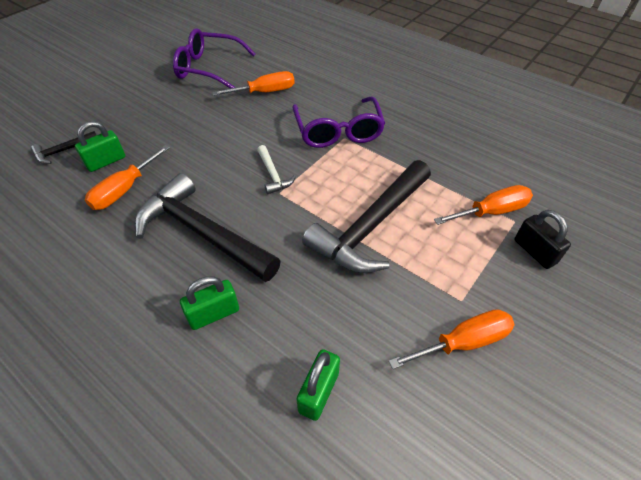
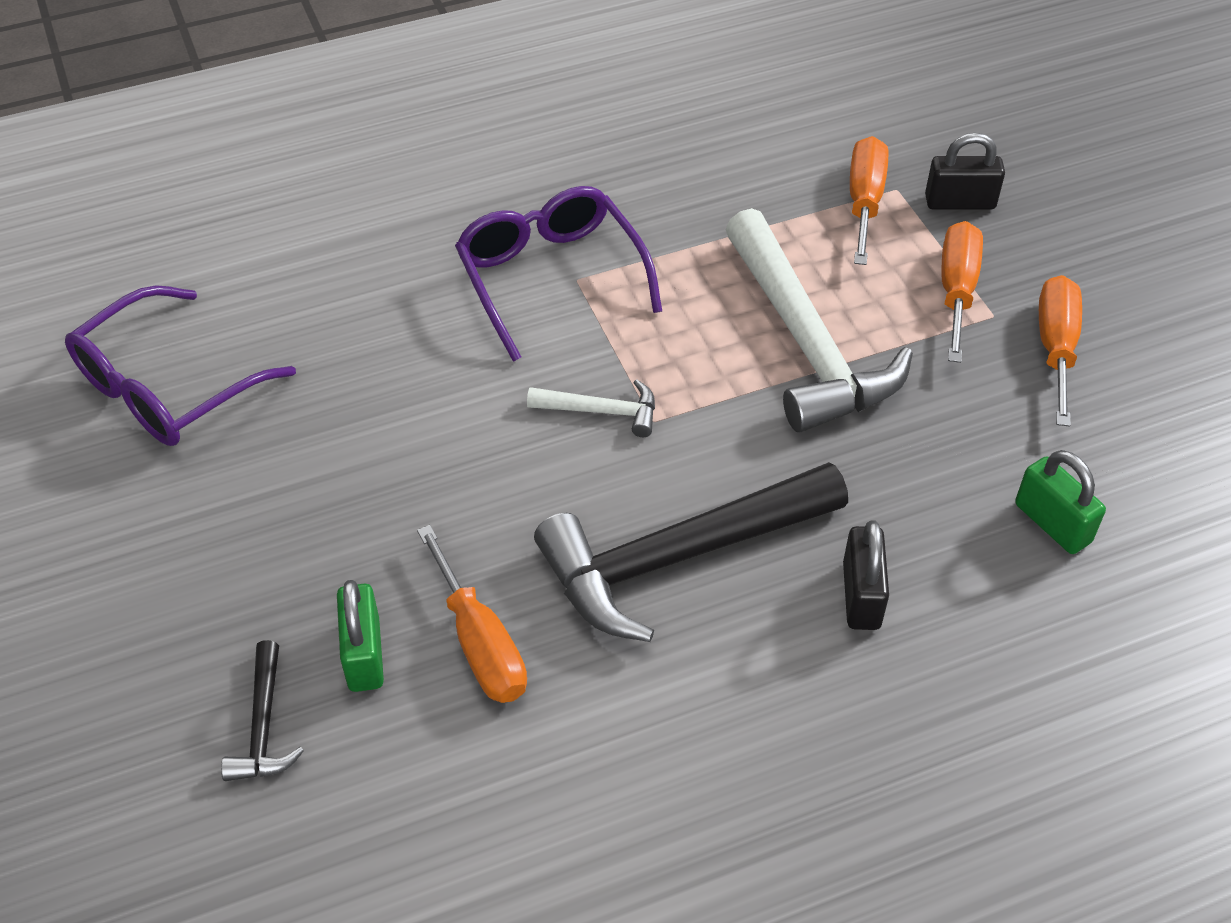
camera: 60 degrees left, 0 degrees up
green padlock [180,276,239,330] -> black padlock [843,520,889,630]
orange screwdriver [212,71,295,96] -> orange screwdriver moved to [941,221,983,363]
purple glasses [292,96,385,148] -> purple glasses turned 135 degrees counterclockwise [455,186,662,362]
black hammer [302,160,431,273] -> white hammer [725,208,913,433]

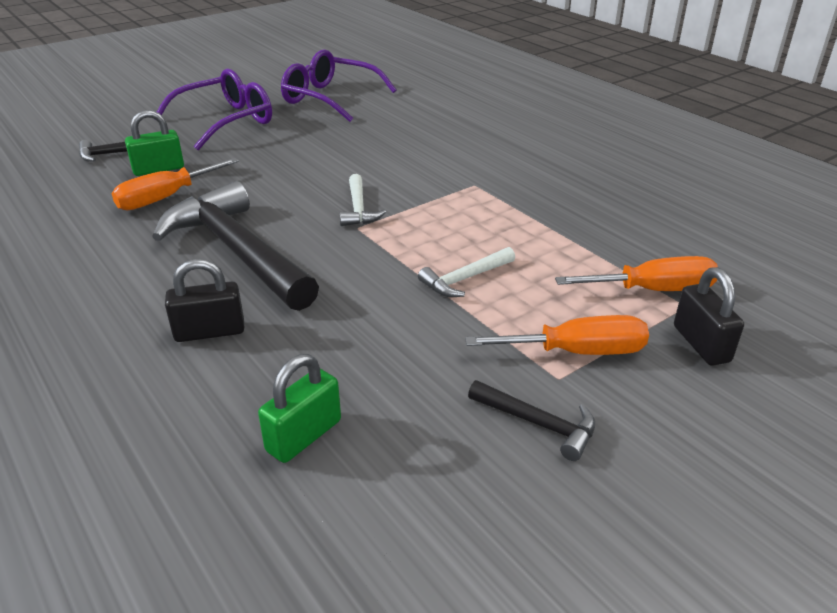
camera: 75 degrees right, 15 degrees down
purple glasses [455,186,662,362] -> purple glasses moved to [156,69,272,150]
white hammer [725,208,913,433] -> white hammer [418,247,515,297], size x0.45
orange screwdriver [1039,275,1082,427] -> black hammer [468,380,595,461]

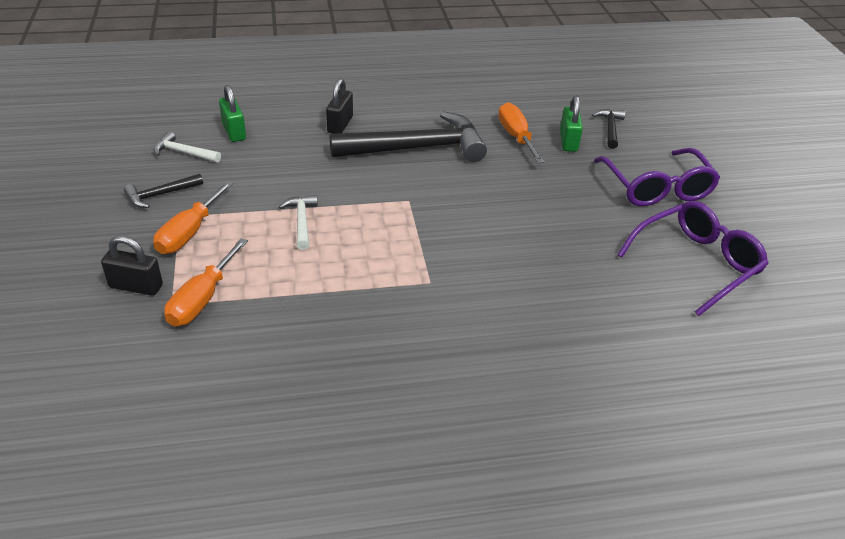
camera: 115 degrees right, 5 degrees up
white hammer [339,174,386,226] -> white hammer moved to [153,131,221,163]

